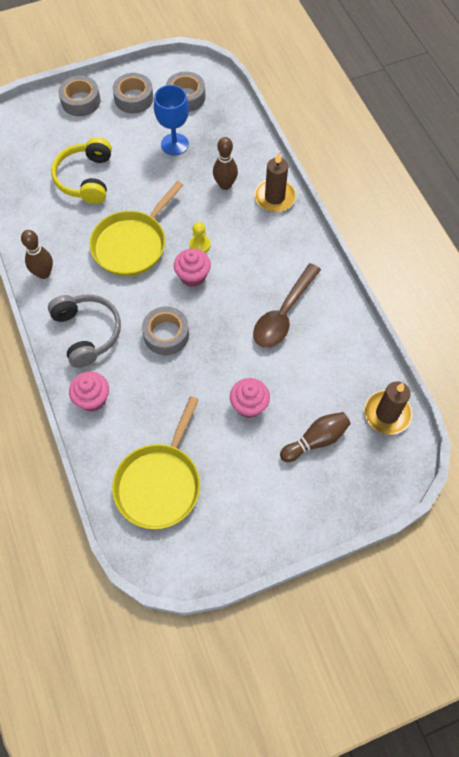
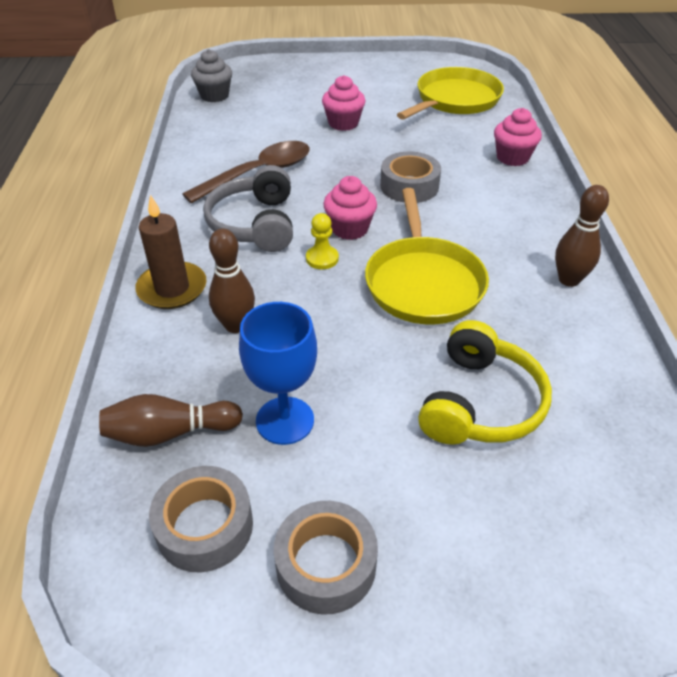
camera: 160 degrees left, 20 degrees down
grey headphones [48,294,121,368] -> grey headphones moved to [203,165,293,252]
grey tape [58,76,101,116] -> none
yellow pan [89,181,183,276] -> yellow pan turned 120 degrees clockwise [365,188,489,325]
brown bowling pin [280,412,351,462] -> brown bowling pin moved to [99,394,243,447]
brown candle [364,381,412,434] -> grey cupcake [191,49,232,102]

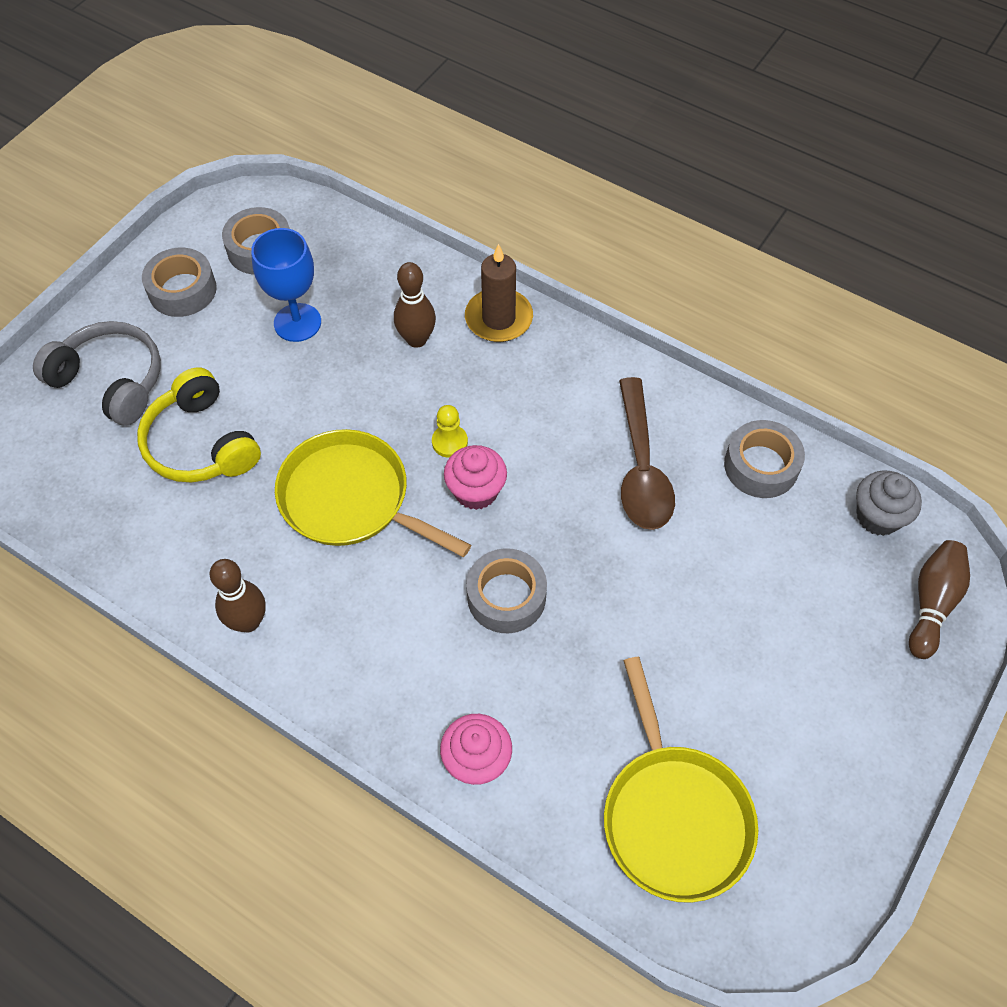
camera: 125 degrees right, 15 degrees up
brown bowling pin [99,394,243,447] -> brown bowling pin moved to [909,540,970,659]
grey headphones [203,165,293,252] -> grey headphones moved to [33,321,161,425]
pink cupcake [322,75,366,131] -> none
none -> grey tape [724,420,805,498]

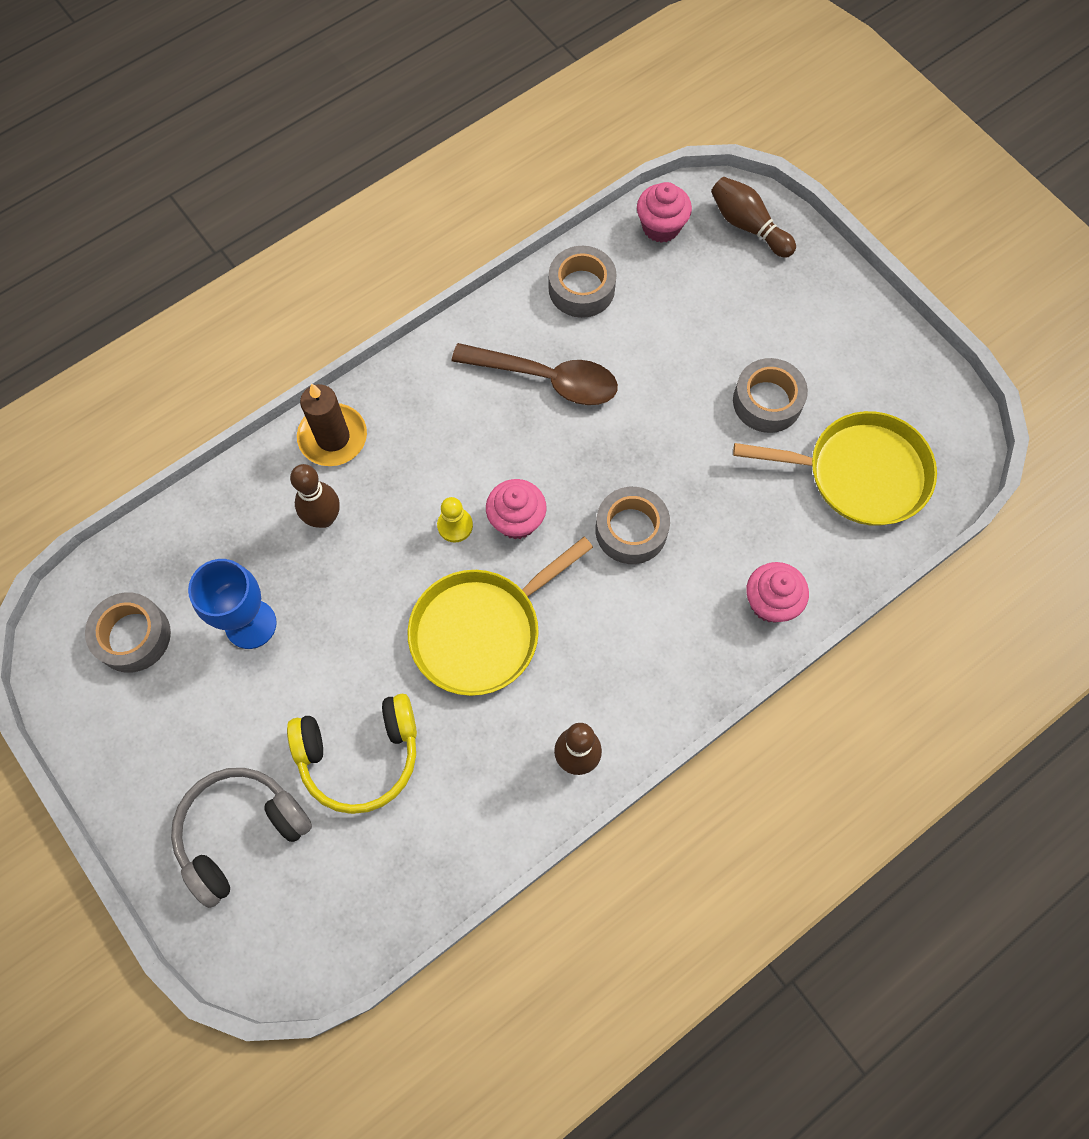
camera: 70 degrees left, 10 degrees up
grey tape [142,248,217,317] -> grey tape moved to [733,358,808,433]
grey cupcake [856,471,922,536] -> pink cupcake [637,182,692,243]

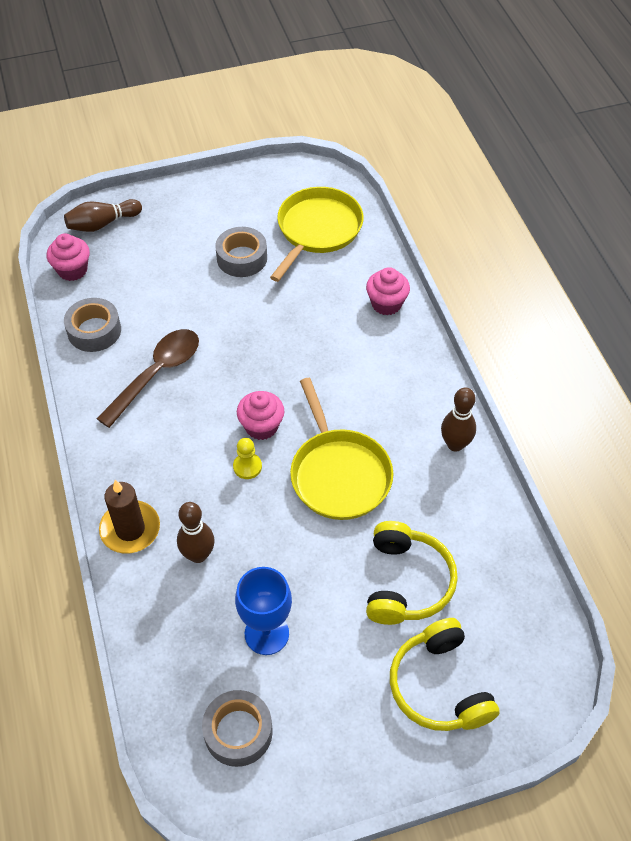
camera: 70 degrees left, 15 degrees down
grey headphones [171,768,312,908] -> yellow headphones [390,618,499,731]
grey tape [595,487,670,564] -> none

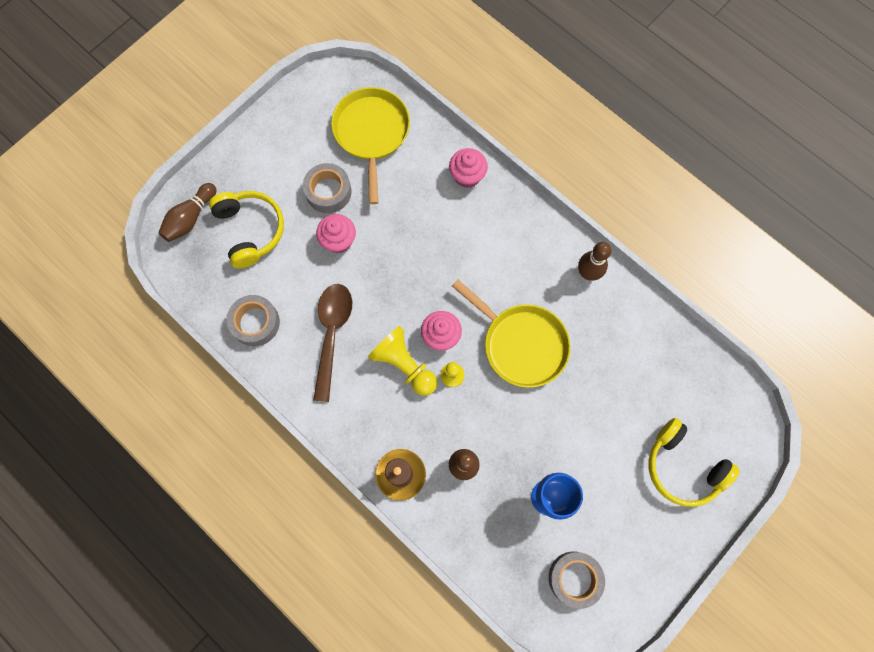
camera: 30 degrees left, 20 degrees up
pink cupcake [47,233,90,281] -> pink cupcake moved to [316,214,356,253]
yellow headphones [366,521,458,625] -> yellow headphones moved to [209,191,284,268]
none -> yellow pawn [368,326,437,396]

